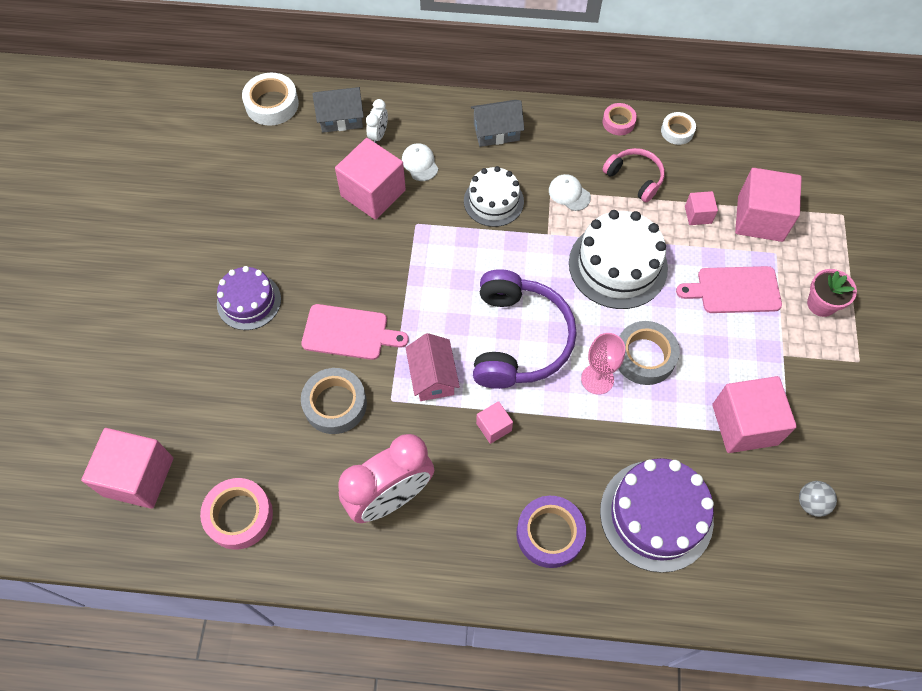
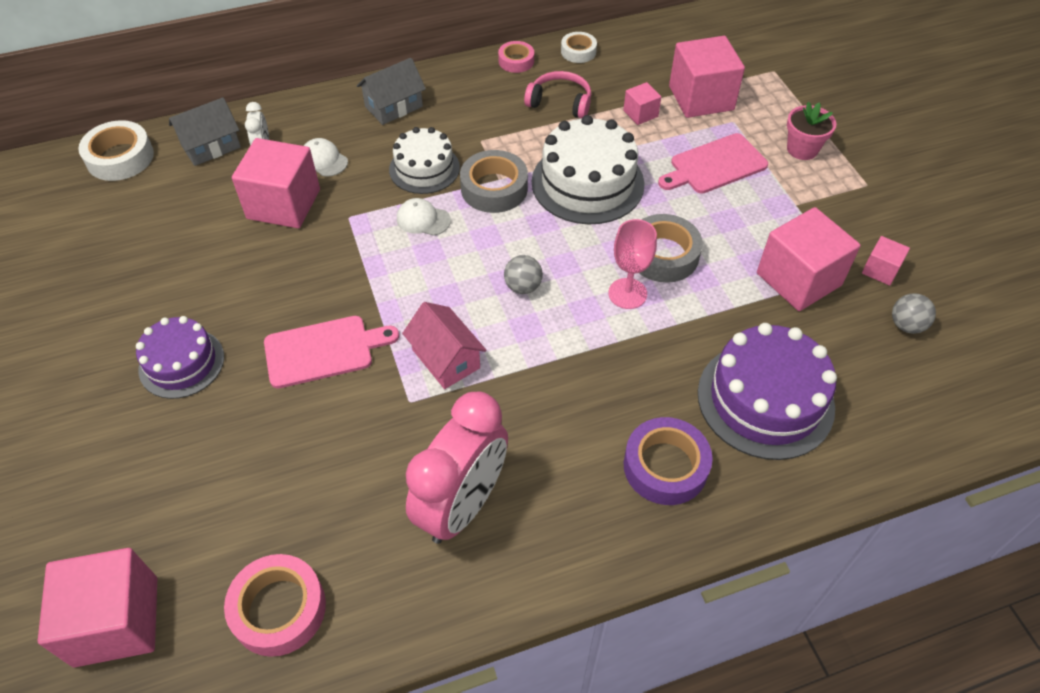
camera: 25 degrees left, 10 degrees down
grey tape [301,368,367,434] -> grey tape moved to [460,150,528,213]
purple headphones [473,269,577,389] -> grey ball [504,255,543,294]
pink cube [476,401,513,444] -> pink cube moved to [862,236,910,286]
white cap [549,174,591,211] -> white cap moved to [397,198,451,236]

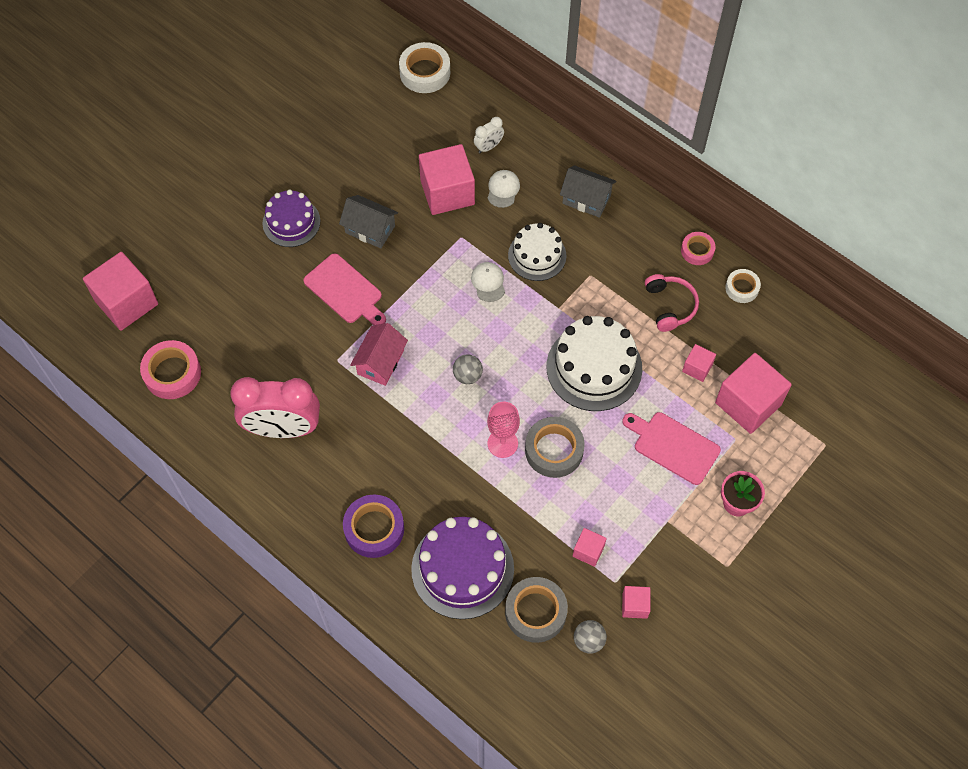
camera: 60 degrees right, 10 degrees up
grey house [169,97,241,166] -> grey house moved to [339,195,398,248]
grey tape [460,150,528,213] -> grey tape moved to [505,577,568,643]
pink cube [757,207,861,311] -> pink cube [573,528,607,567], size x0.49

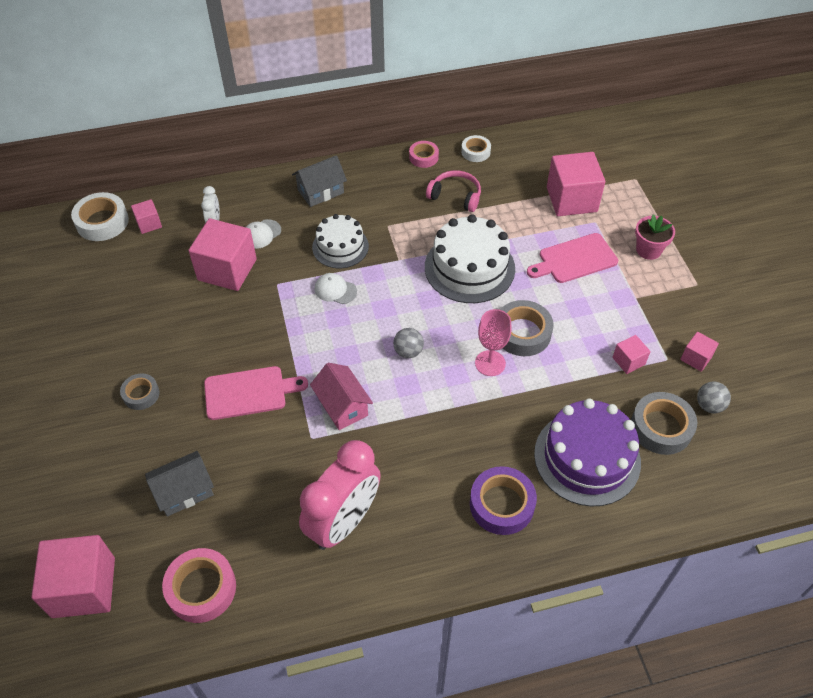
camera: 55 degrees left, 10 degrees down
purple cake [263,189,320,247] -> grey tape [120,374,160,410]
grey house [339,195,398,248] -> grey house moved to [145,451,214,517]
white cap [488,170,520,208] -> white cap turned 90 degrees counterclockwise [246,219,281,249]
pink cube [682,344,716,382] -> pink cube moved to [131,199,162,234]

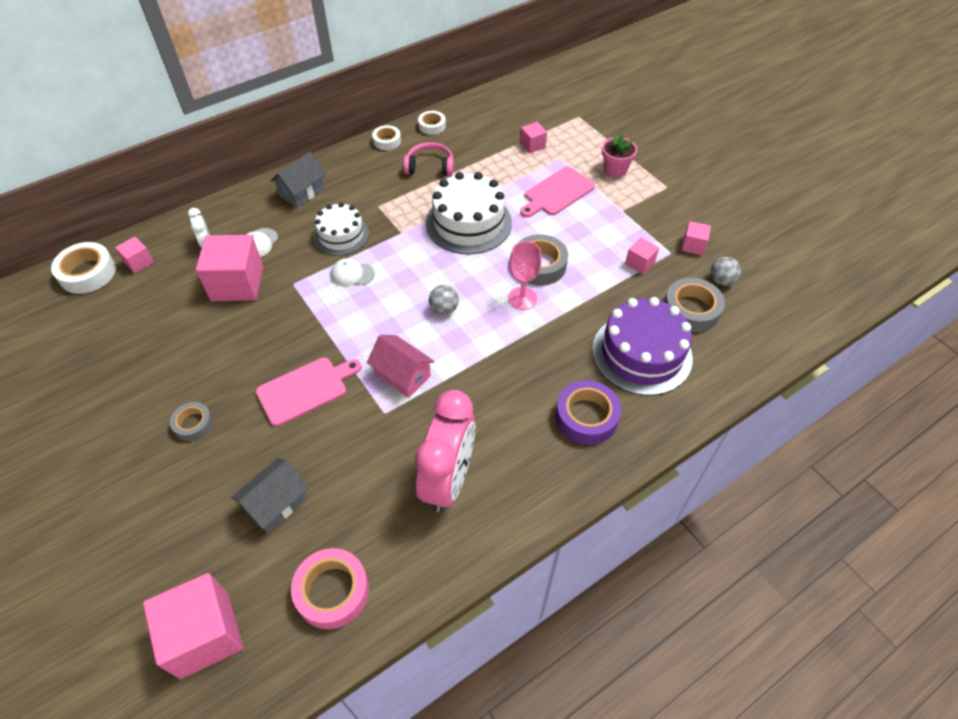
camera: 20 degrees left, 0 degrees up
pink tape [409,141,439,168] -> white tape [372,125,401,150]
pink cube [547,152,605,216] -> pink cube [520,122,547,153], size x0.49

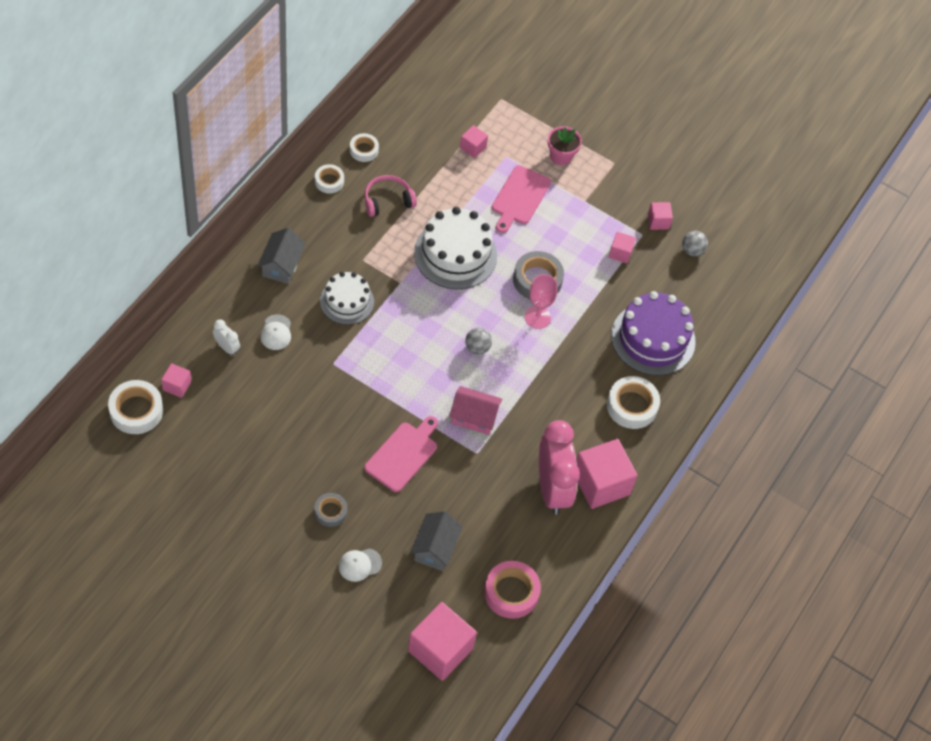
camera: 30 degrees left, 5 degrees up
pink cube [196,235,264,301] -> pink cube moved to [576,439,638,509]
white cap [331,258,374,286] -> white cap moved to [339,549,382,582]
purple tape [555,380,621,445] -> white tape [607,376,660,429]
grey tape [664,278,725,332] -> none

